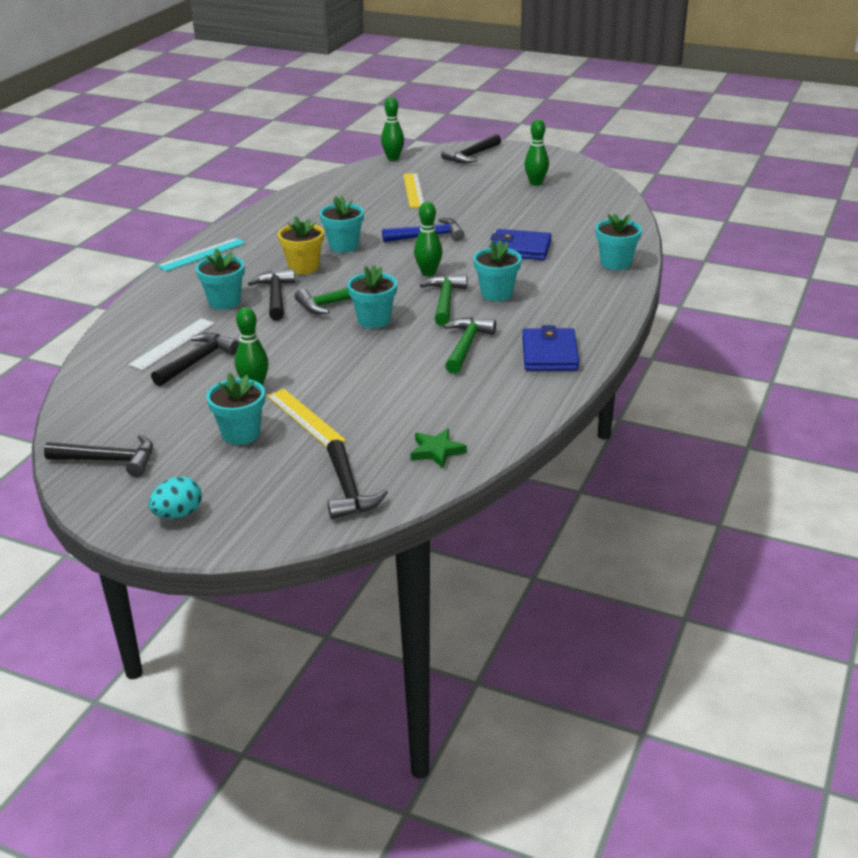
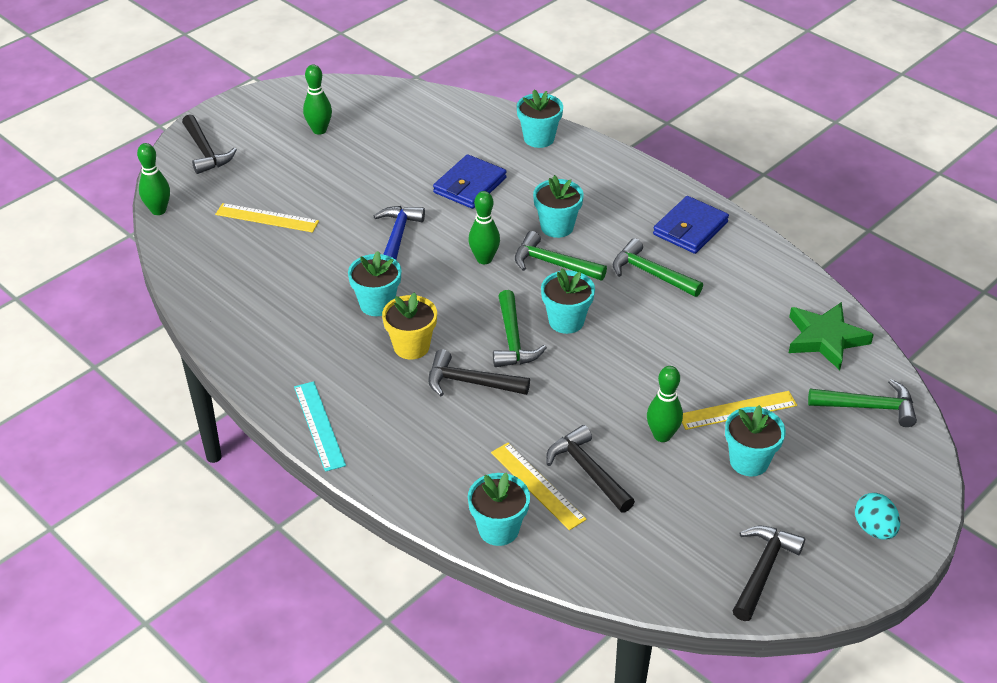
camera: 70 degrees left, 10 degrees up
white ruler [129,318,215,370] -> yellow ruler [491,443,587,530]
turquoise flower pot [196,248,245,310] -> turquoise flower pot moved to [468,472,530,546]
black hammer [327,439,388,519] -> green hammer [808,379,917,427]
green star [411,429,467,468] -> green star [789,302,874,370], size x1.63
blue wallet [522,325,579,371] -> blue wallet turned 75 degrees counterclockwise [653,196,729,254]

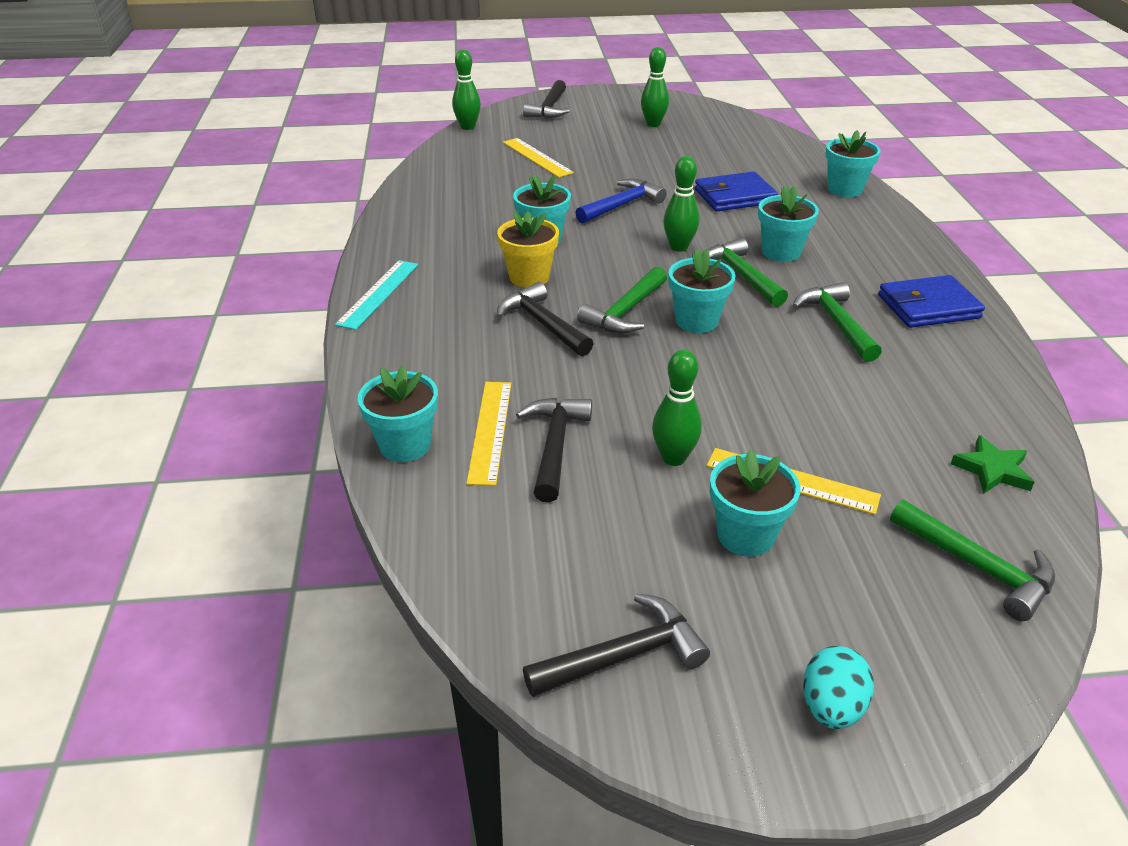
camera: 40 degrees right, 5 degrees down
green star [789,302,874,370] -> green star [951,435,1034,494], size x0.61

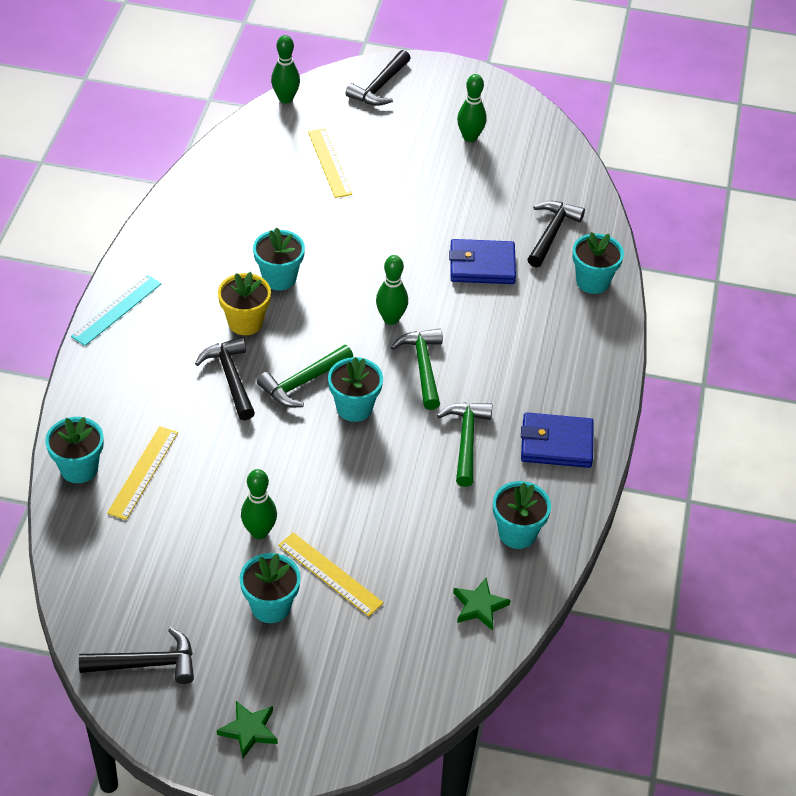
camera: 15 degrees right, 10 degrees up
black hammer [516,398,592,502] -> black hammer moved to [528,201,585,267]
blue hammer [575,179,667,224] -> none
turquoise flower pot [758,185,819,262] -> turquoise flower pot moved to [493,481,551,549]
turquoise egg [803,646,874,729] -> green star [217,701,278,758]
green hammer [890,500,1055,621] -> none

